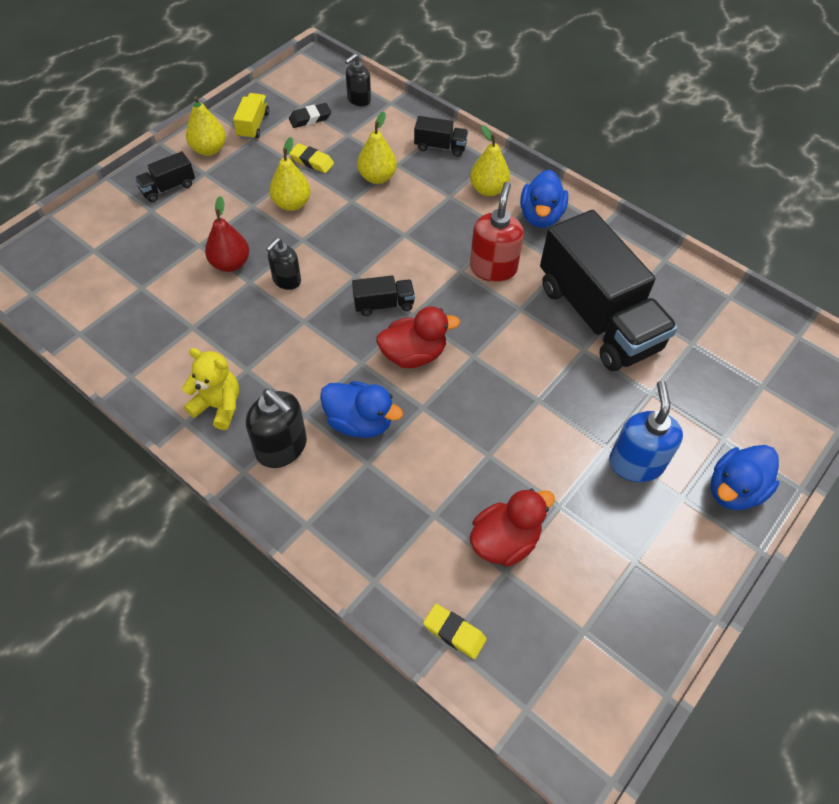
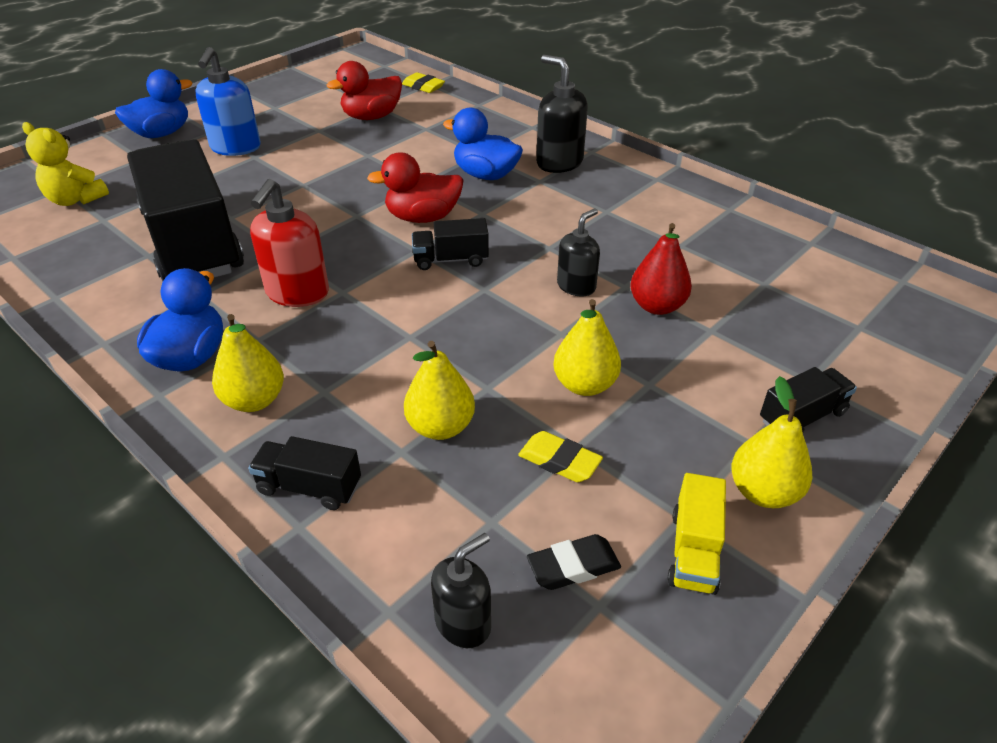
camera: 175 degrees left, 15 degrees down
yellow teddy bear [182,348,239,430] -> yellow teddy bear moved to [22,122,109,206]

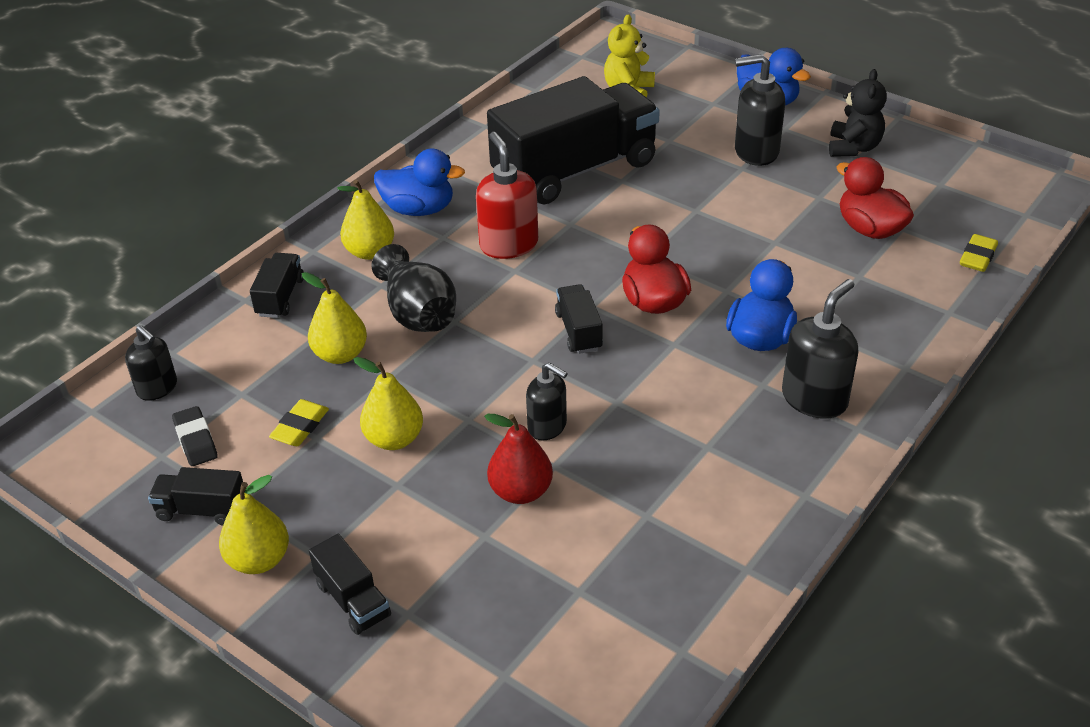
camera: 85 degrees right, 0 degrees up
blue soap dispenser [195,47,261,156] -> black soap dispenser [735,54,785,166]
red soap dispenser [250,179,329,307] -> red soap dispenser turned 60 degrees clockwise [476,132,538,259]
yellow truck [667,473,726,595] -> black truck [148,467,245,526]
none -> black vase [371,244,456,332]
none -> black teddy bear [829,69,887,157]

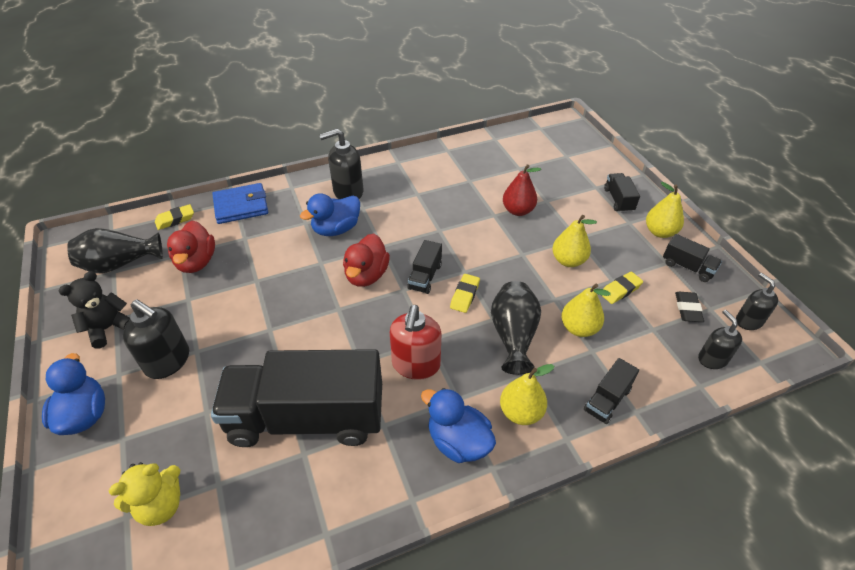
camera: 150 degrees left, 5 degrees up
black soap dispenser [526,362,568,440] -> black soap dispenser moved to [736,273,778,330]
none -> black vase [67,228,163,273]
none -> blue wallet [212,183,268,224]
none -> yellow eraser [450,274,480,313]

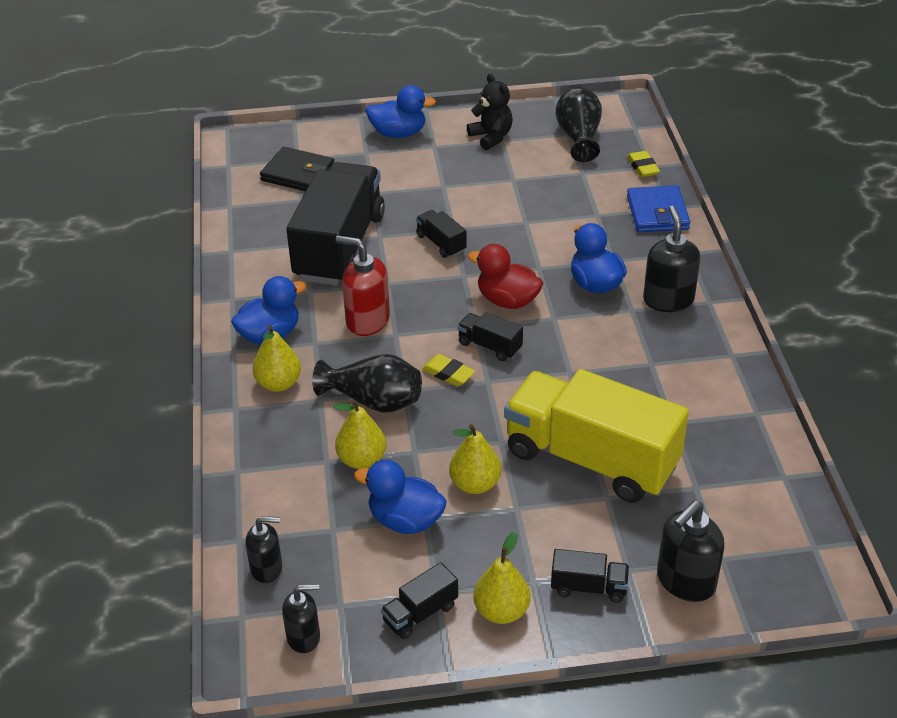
camera: 105 degrees right, 5 degrees down
yellow teddy bear [109,462,180,526] -> black wallet [260,147,334,191]
black soap dispenser [123,299,189,379] -> black soap dispenser moved to [657,500,724,602]
red duck [167,221,215,273] -> none
red pear [503,164,541,216] -> yellow truck [504,369,689,503]
black truck [584,358,639,424] -> black truck moved to [416,210,467,258]
yellow eraser [601,272,643,304] -> blue duck [354,460,447,534]
black eraser [675,292,704,322] -> none

